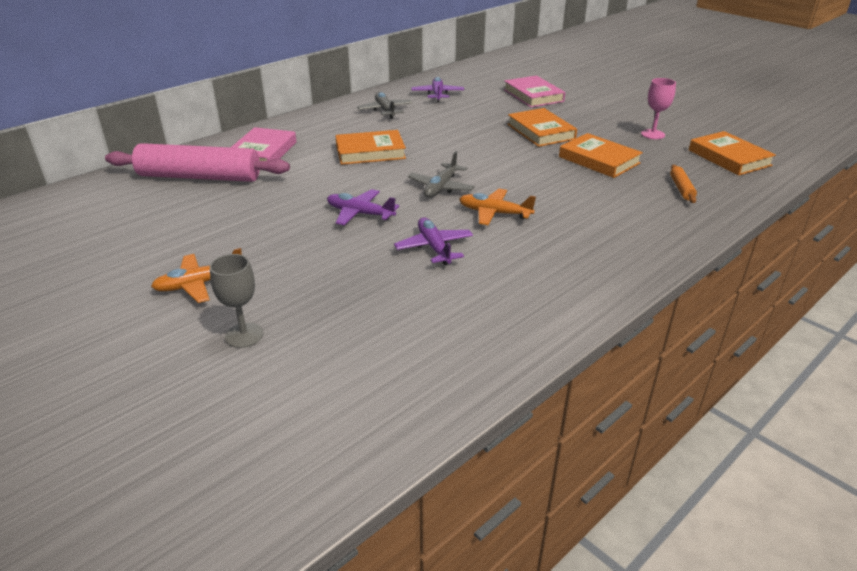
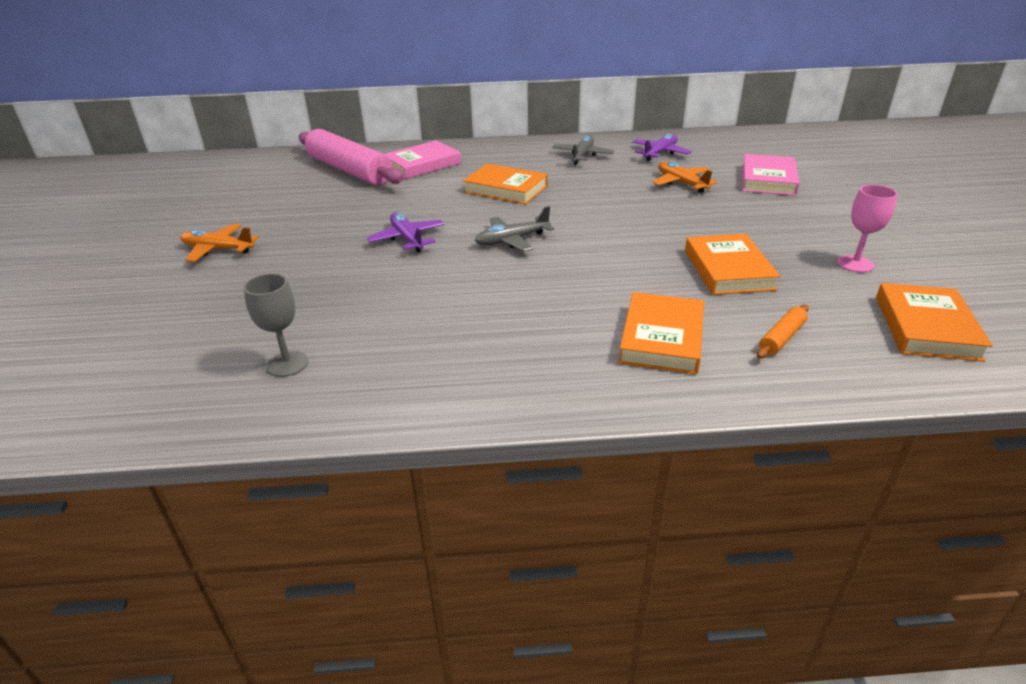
camera: 40 degrees right, 0 degrees up
grey goblet [210,254,263,348] -> grey goblet moved to [243,273,309,377]
purple plane [394,218,473,265] -> none
orange plane [459,189,536,225] -> orange plane moved to [652,161,718,193]
orange book [507,108,577,147] -> orange book moved to [619,292,704,374]

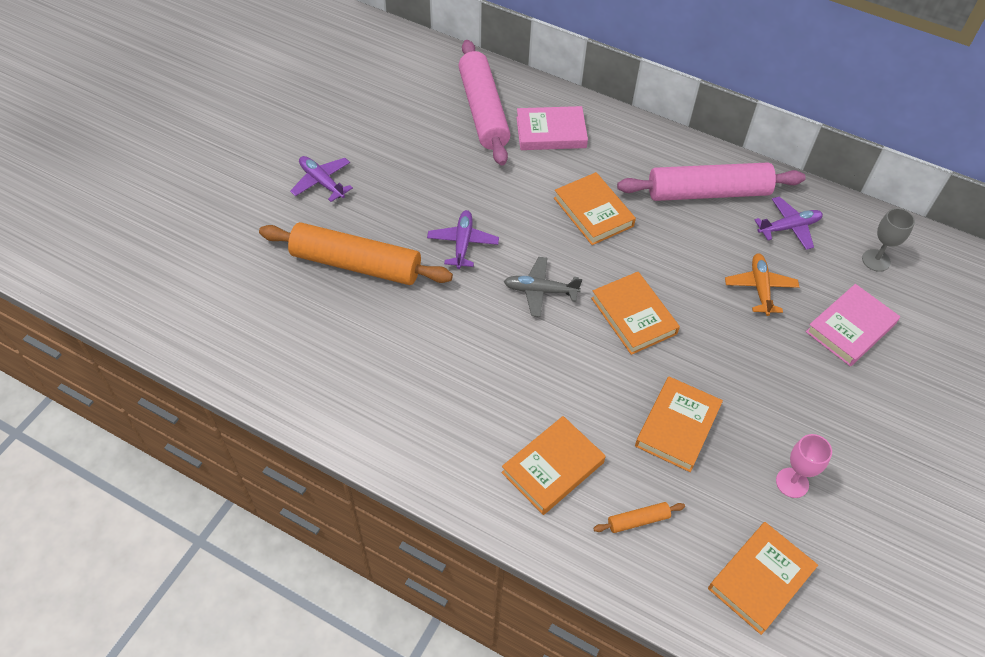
camera: 30 degrees right, 20 degrees up
orange plane [180,224,259,262] -> purple plane [290,156,353,202]
grey goblet [243,273,309,377] -> grey goblet moved to [862,208,915,272]
grey plane [552,136,614,165] -> pink rolling pin [617,162,806,201]
none -> orange rolling pin [259,222,453,285]
none -> orange book [591,272,680,355]

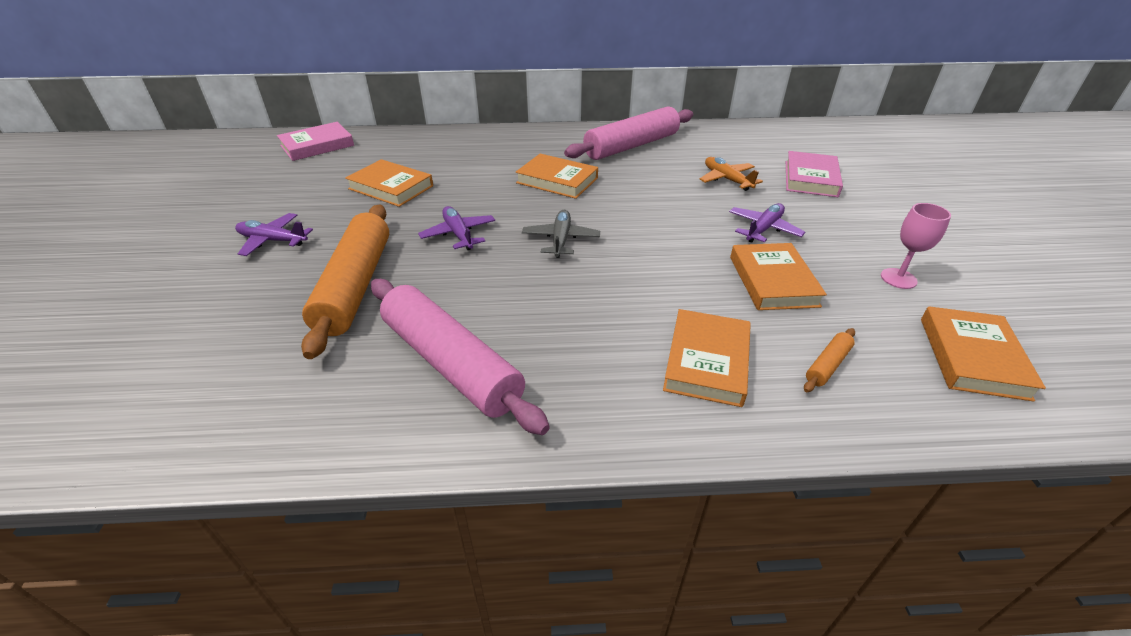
camera: 30 degrees left, 15 degrees down
orange rolling pin [259,222,453,285] -> orange rolling pin turned 75 degrees counterclockwise [301,204,389,359]
pink rolling pin [458,40,511,166] -> pink rolling pin moved to [371,279,550,435]
grey plane [504,257,582,317] -> grey plane turned 120 degrees clockwise [522,210,600,258]
pink book [516,106,588,150] -> pink book moved to [277,122,354,161]
orange book [591,272,680,355] -> orange book moved to [345,159,433,207]
purple plane [755,196,823,250] -> purple plane moved to [729,203,805,243]
grey goblet [862,208,915,272] -> none

